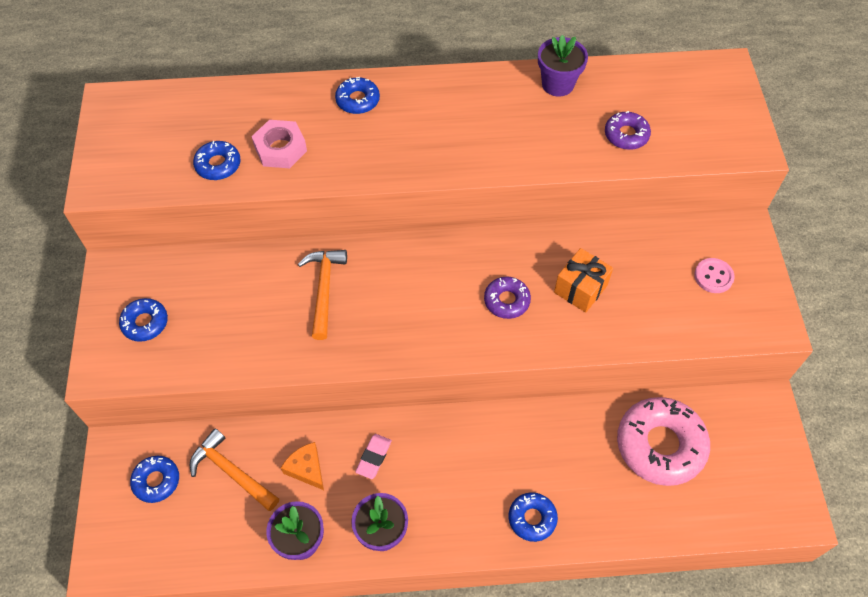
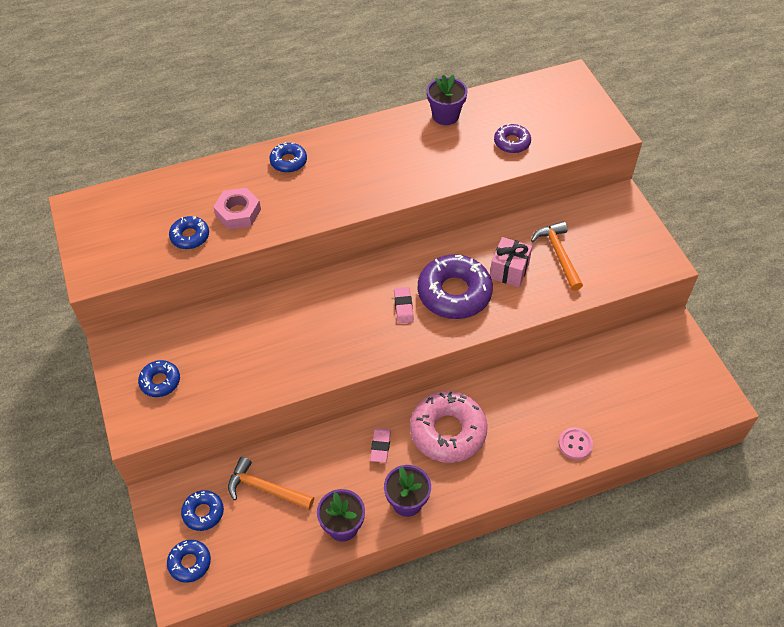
camera: 15 degrees left, 5 degrees down
orange cheese [281,442,324,490] -> none
orange hammer [298,250,347,340] -> orange hammer moved to [531,221,583,291]
purple donut [484,276,531,319] -> purple donut [418,255,493,319], size x1.94
blue donut [509,492,558,542] -> blue donut moved to [167,540,211,583]
orange gift [554,248,613,313] -> pink gift [490,237,532,287]
pink donut [617,397,710,486] -> pink donut moved to [410,391,488,463]
pink button [694,258,735,293] -> pink button moved to [559,427,593,460]
none -> pink eraser [394,287,414,323]

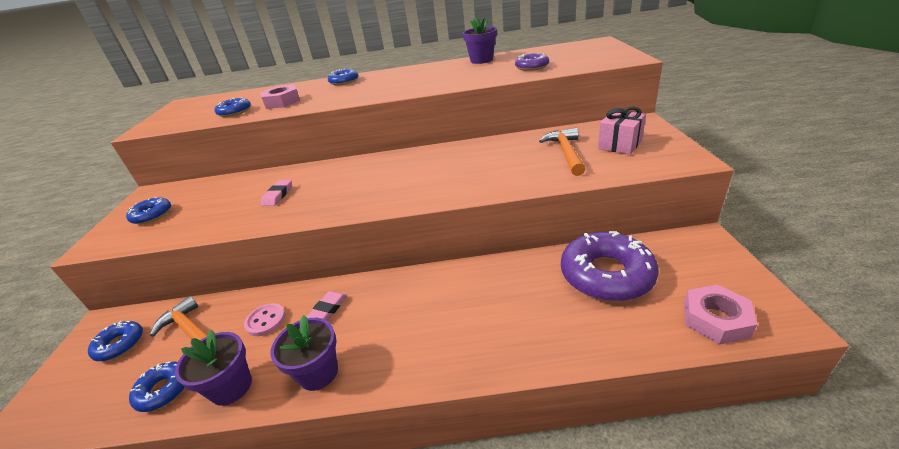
camera: 20 degrees right, 20 degrees down
blue donut [167,540,211,583] -> blue donut moved to [129,362,185,412]
pink eraser [394,287,414,323] -> pink eraser moved to [261,180,292,206]
pink donut [410,391,488,463] -> none
purple donut [418,255,493,319] -> purple donut moved to [561,231,659,301]
pink gift [490,237,532,287] -> pink gift moved to [598,107,646,155]
pink button [559,427,593,460] -> pink button moved to [244,303,285,336]
none -> pink nut [684,285,757,345]

